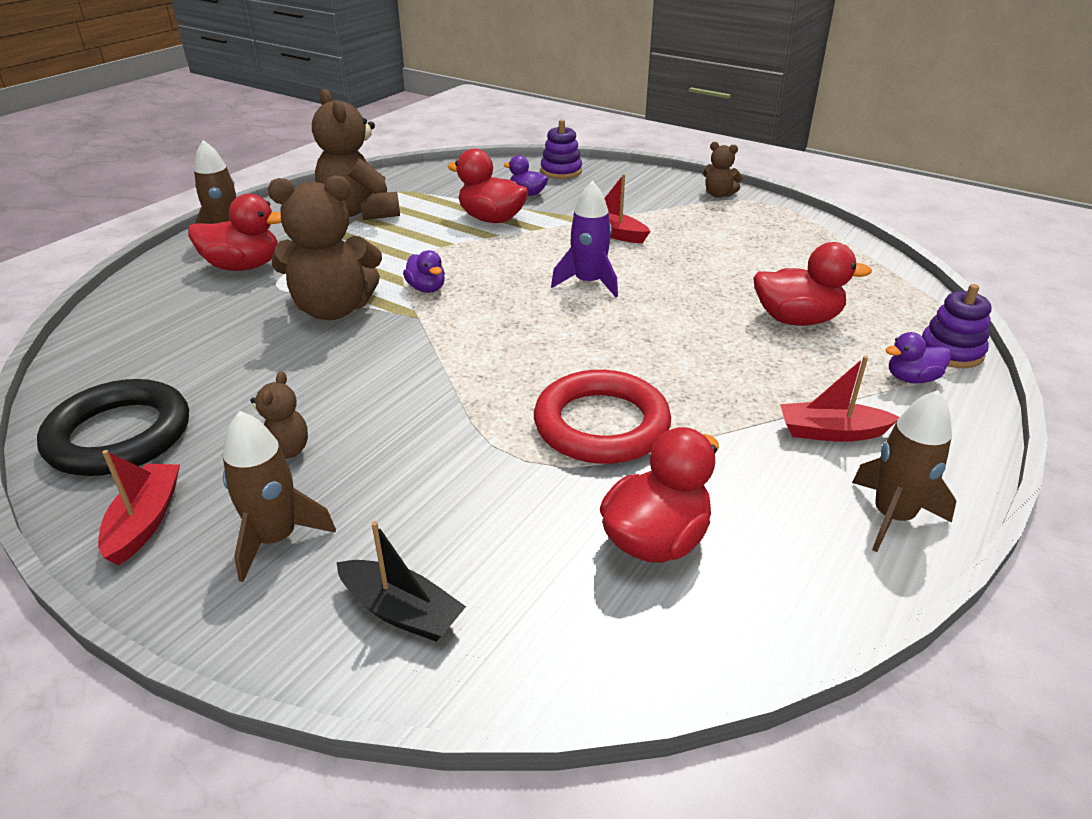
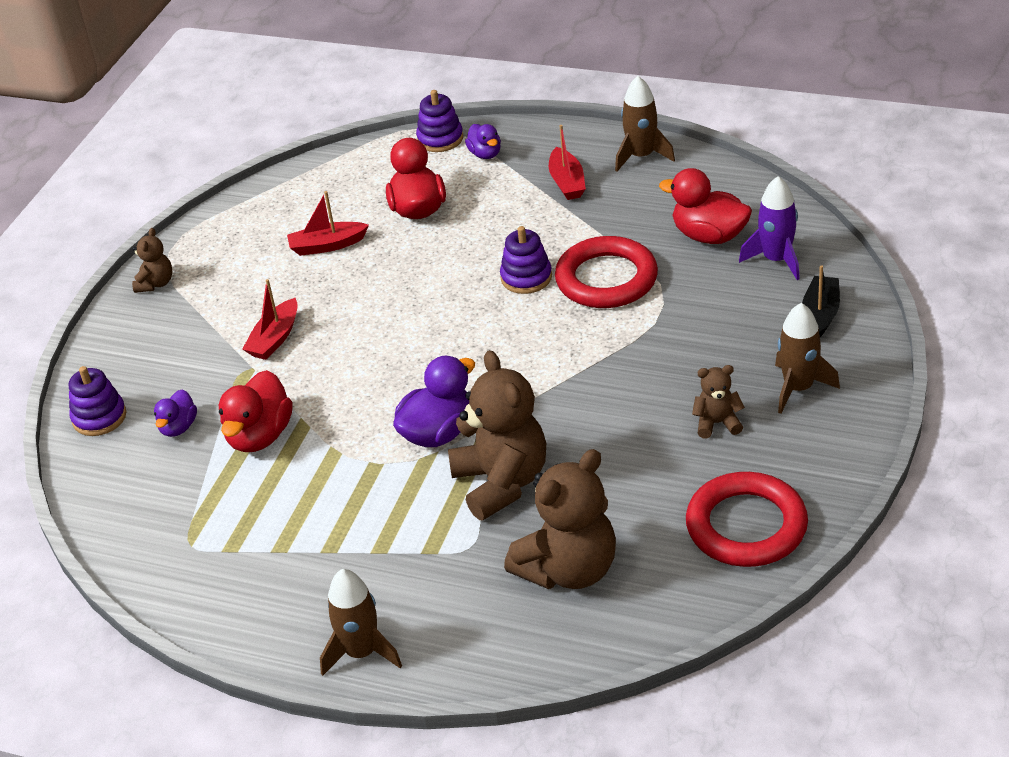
camera: 100 degrees left, 5 degrees up
black ring [37,379,189,476] -> red ring [686,472,808,567]
red boat [98,450,180,565] -> red boat moved to [287,191,369,256]
red duck [188,194,281,271] -> none
brown teddy bear [312,89,400,220] -> brown teddy bear moved to [504,449,616,589]
purple duck [403,250,445,293] -> purple duck [393,356,475,447], size x1.71
purple rocket [551,181,618,297] -> purple rocket moved to [739,176,800,280]
none -> purple stacking toy [500,226,552,294]

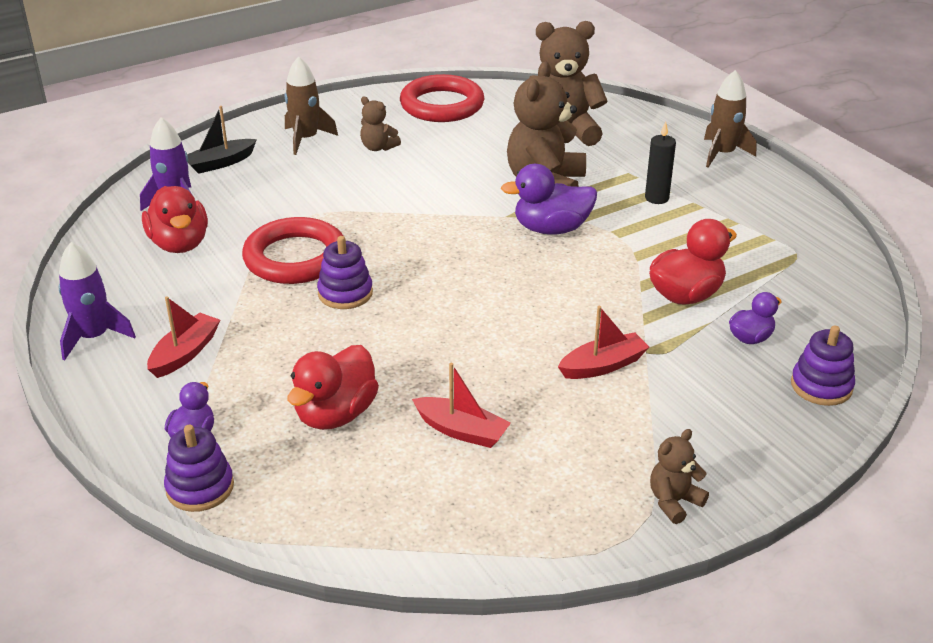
camera: 145 degrees left, 5 degrees down
brown rocket [615,76,675,172] -> purple rocket [59,242,136,360]
none -> black candle [645,122,676,204]

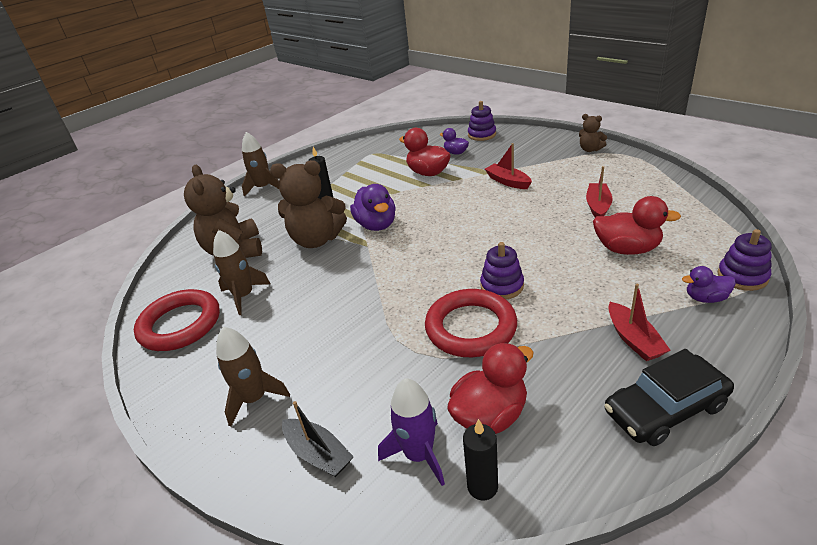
camera: 100 degrees left, 0 degrees up
purple rocket [59,242,136,360] -> black car [605,349,734,446]
red boat [147,296,220,378] -> red boat turned 120 degrees counterclockwise [608,284,671,361]
brown teddy bear [360,96,401,151] -> none
none -> brown rocket [213,230,271,315]
none -> black candle [463,419,498,500]

